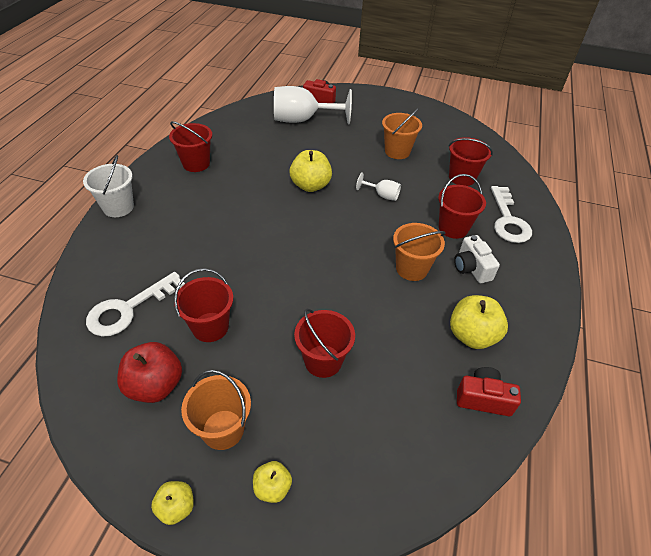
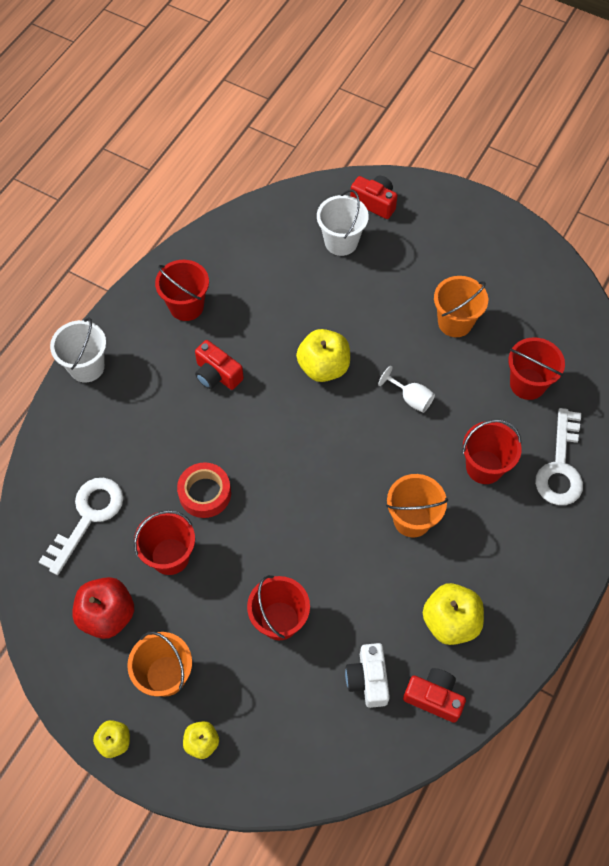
camera: 15 degrees right, 15 degrees up
white key [86,272,185,337] -> white key turned 150 degrees clockwise [39,478,123,575]
white goblet [274,86,352,124] -> white bucket [317,190,369,256]
white camera [454,235,500,283] -> white camera moved to [345,643,390,708]
none -> red tape [177,463,231,518]
none -> red camera [195,340,244,390]

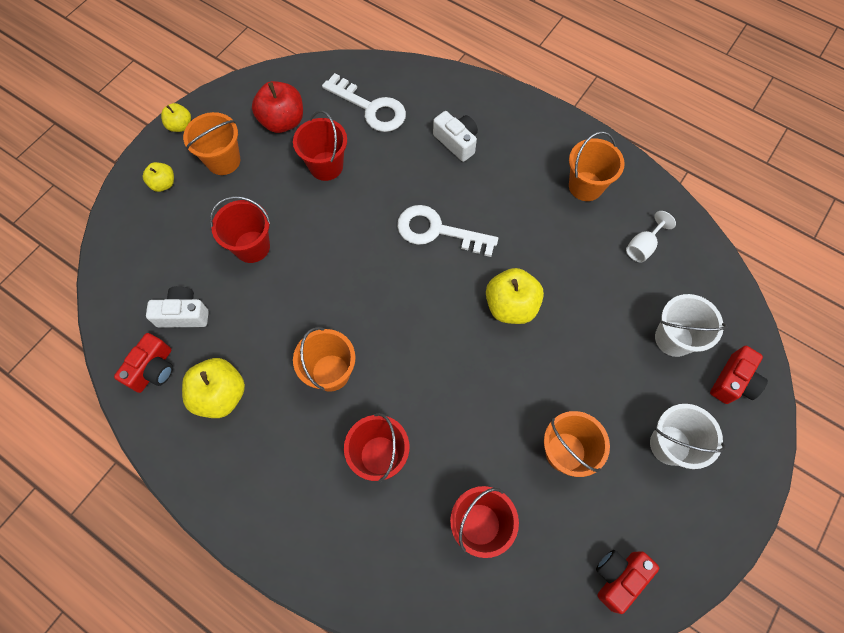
camera: 95 degrees right, 5 degrees up
white bucket [50,317,106,383] -> white bucket moved to [650,404,726,469]
red bucket [155,260,209,321] -> orange bucket [569,131,625,201]
red tape [177,463,231,518] -> none
red camera [195,340,244,390] -> red camera moved to [596,550,659,614]
white goblet [378,366,435,413] -> white goblet moved to [626,211,676,263]
white key [535,408,583,505] -> white key moved to [397,205,498,257]
none -> white camera [433,111,478,162]

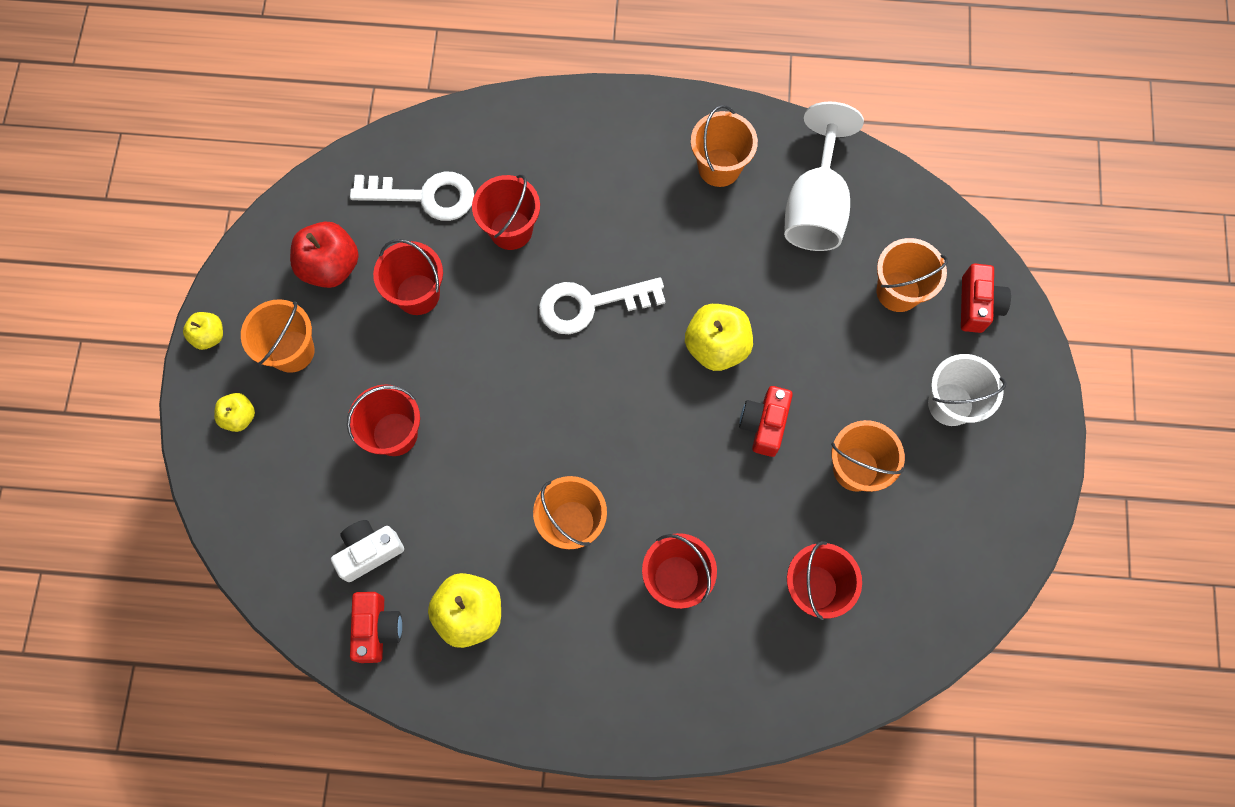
camera: 30 degrees left, 5 degrees up
white camera [433,111,478,162] -> none
red camera [596,550,659,614] -> red camera moved to [739,386,793,457]
white goblet [626,211,676,263] -> white goblet [784,102,864,251], size x2.12
white bucket [655,294,727,357] -> orange bucket [876,238,948,312]
none -> red bucket [472,174,540,250]

